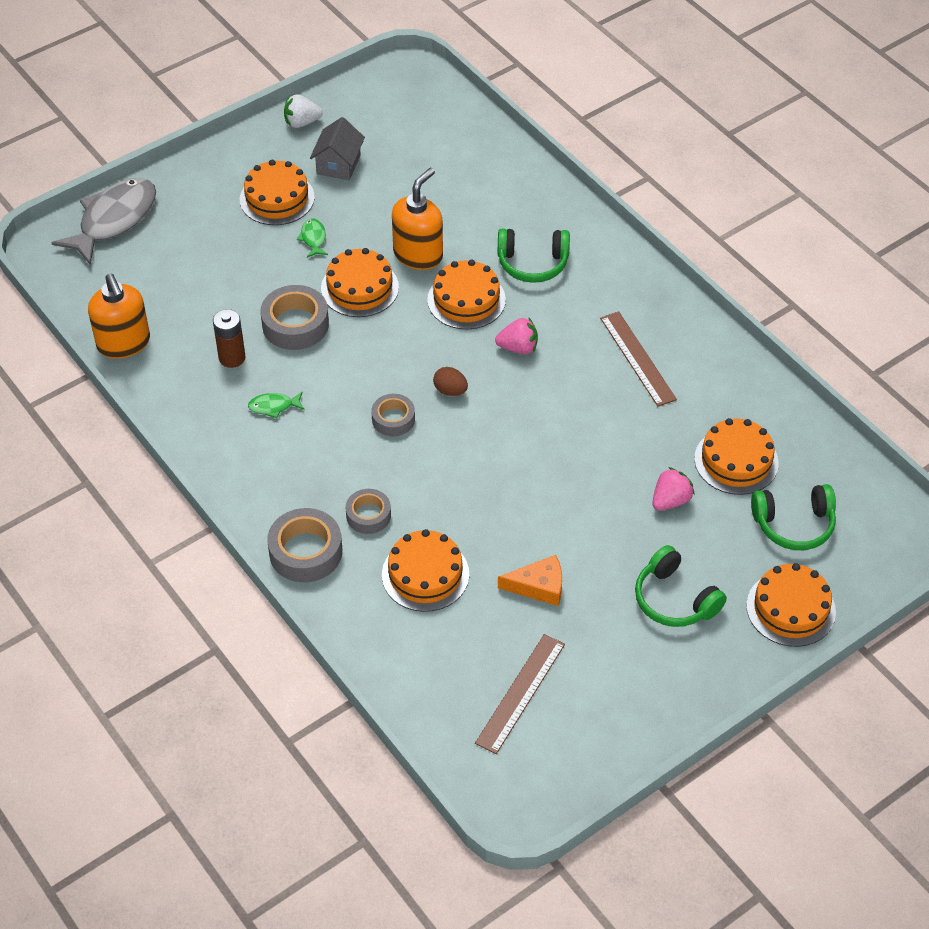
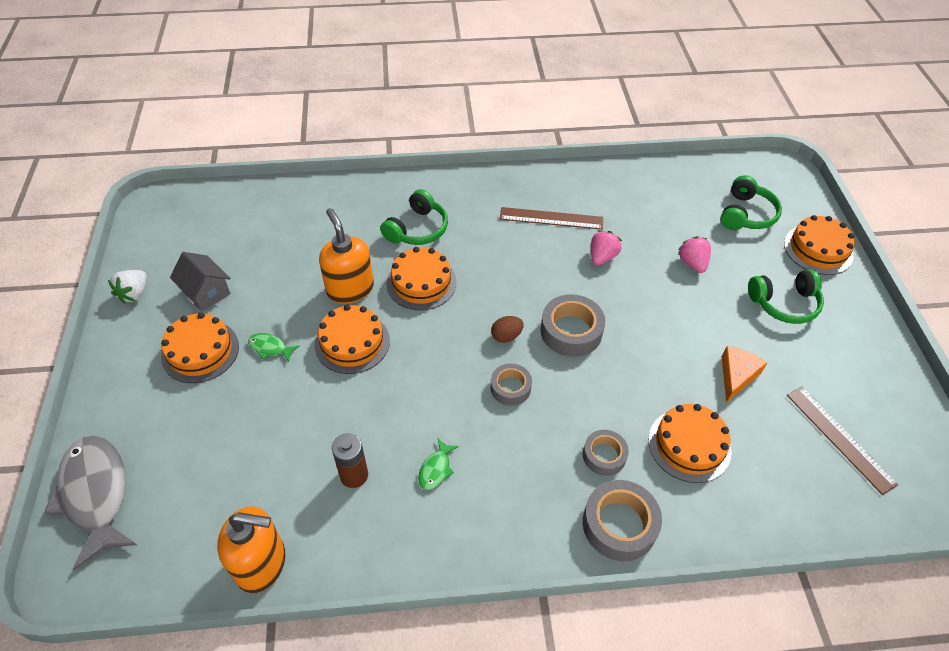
camera: 60 degrees left, 0 degrees up
grey tape [260,285,329,350] -> grey tape moved to [540,294,605,357]
pink strawberry [495,318,538,354] -> pink strawberry moved to [591,230,622,266]
orange cake [694,418,779,495] -> none

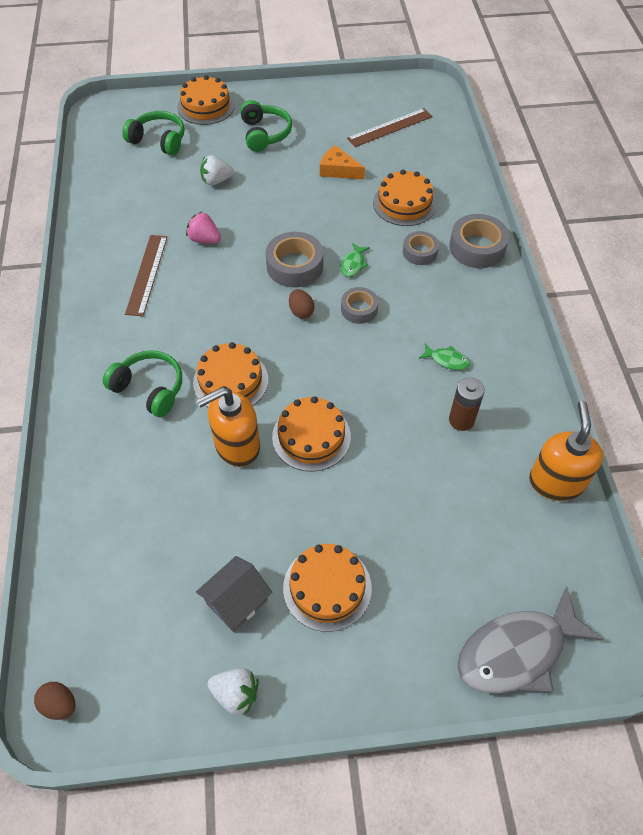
camera: 90 degrees left, 5 degrees up
green fish [248,333,299,362] -> green fish moved to [340,243,370,277]
pink strawberry [678,236,711,273] -> white strawberry [200,155,234,185]
none -> brown egg [34,682,75,720]

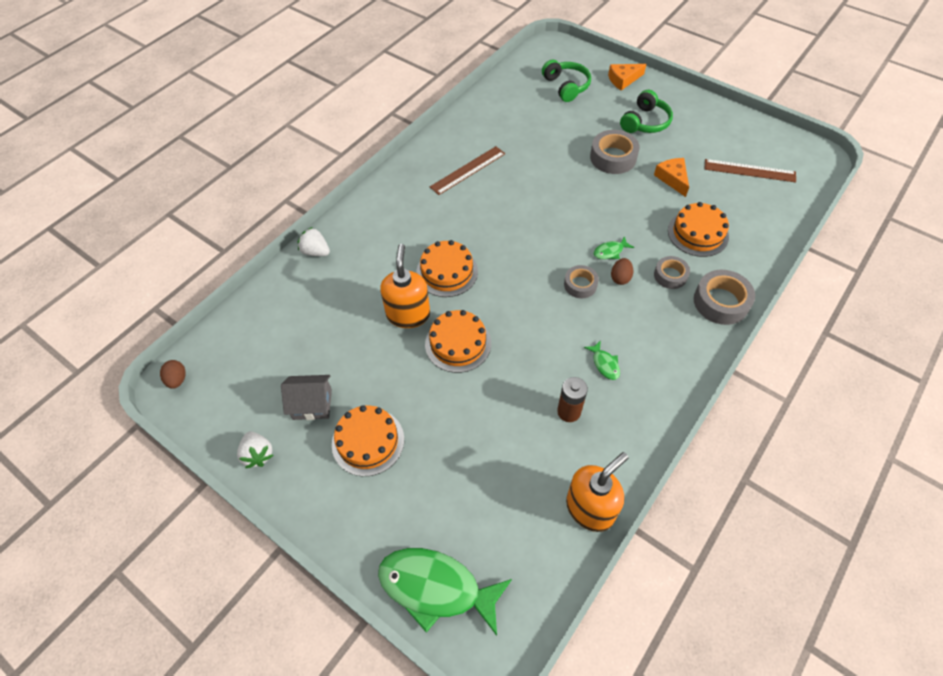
camera: 45 degrees right, 0 degrees up
green headphones [103,350,182,417] -> none
orange cake [177,75,235,125] -> orange cheese [608,64,646,90]
pink strawberry [186,212,221,243] -> none
orange soap dispenser [197,387,260,467] -> orange soap dispenser turned 75 degrees clockwise [380,244,430,328]
white strawberry [200,155,234,185] -> white strawberry moved to [298,227,330,256]
grey tape [265,232,323,287] -> grey tape moved to [590,130,640,174]
brown egg [289,289,314,319] -> brown egg moved to [611,258,633,285]
grey fish [457,587,603,694] -> green fish [378,548,512,636]

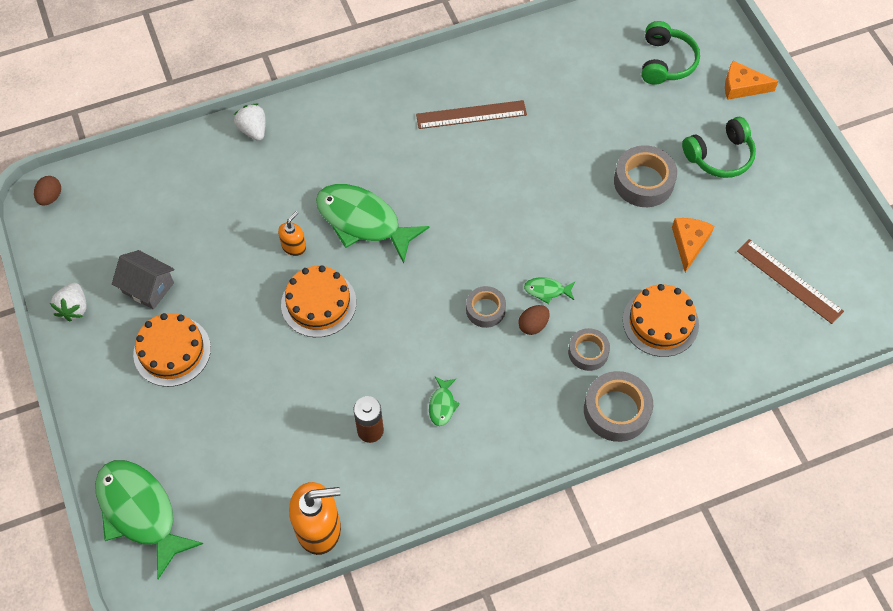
camera: 30 degrees right, 5 degrees up
orange soap dispenser [380,244,430,328] -> orange soap dispenser [278,211,306,256], size x0.52
orange cake [416,240,478,297] -> green fish [316,184,429,263]

